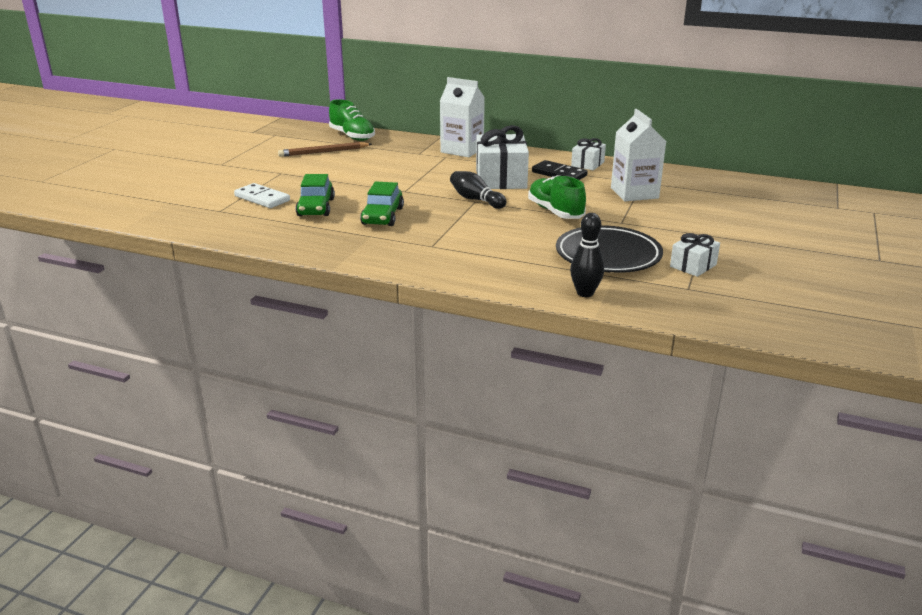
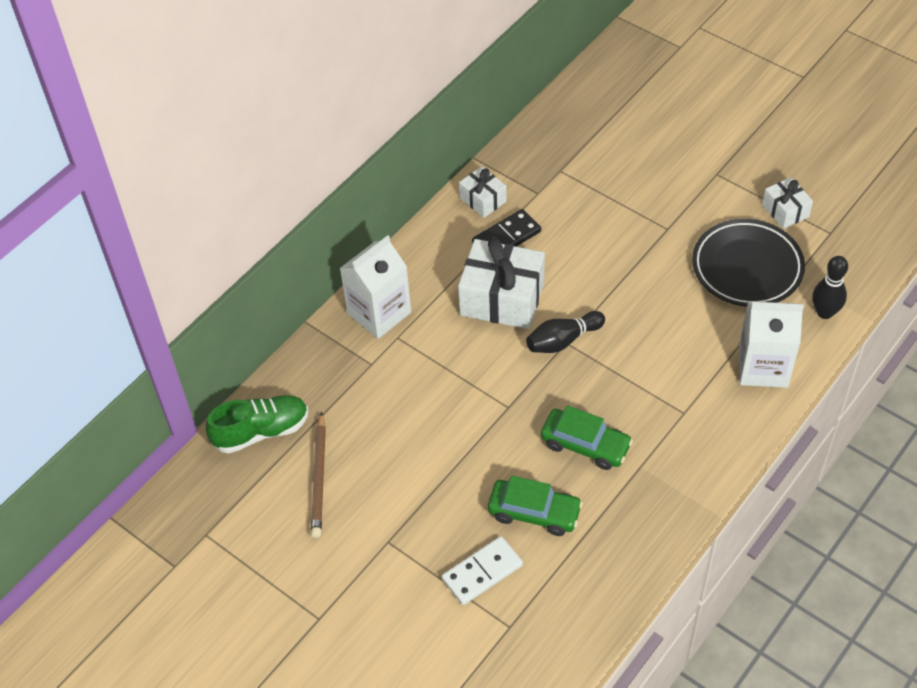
camera: 70 degrees left, 25 degrees up
green shoe [528,175,586,219] -> none
white carton [611,109,666,201] -> white carton moved to [739,301,804,388]

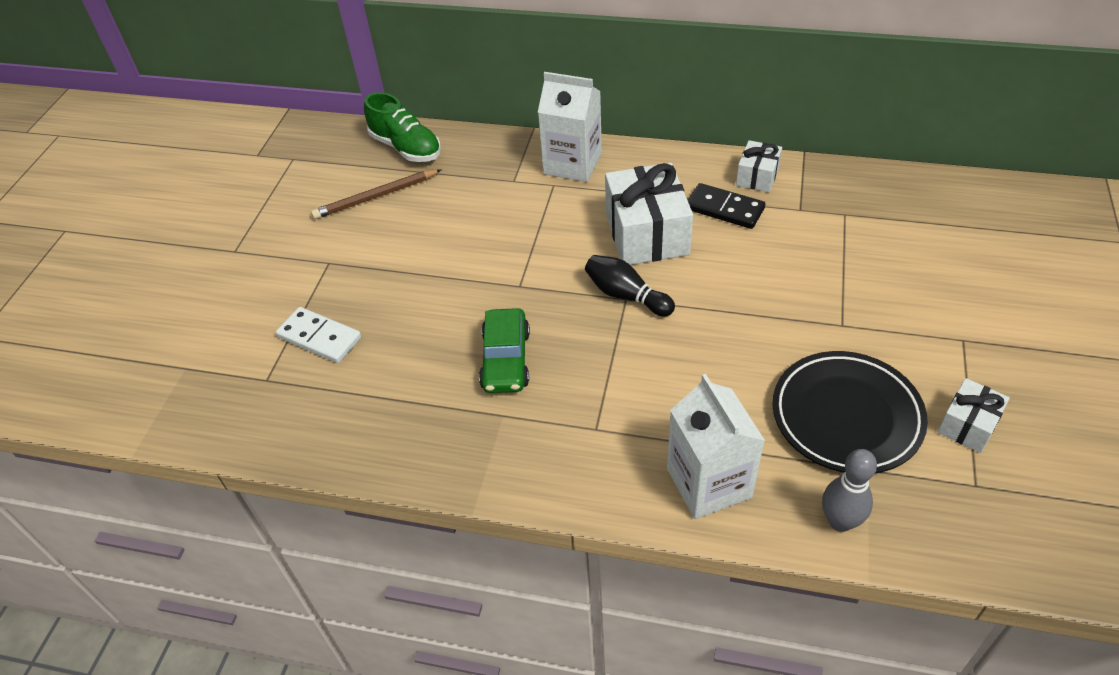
camera: 65 degrees right, 5 degrees down
green car [488,476,583,536] -> none
black bowling pin [812,256,848,319] -> grey bowling pin [822,449,877,532]

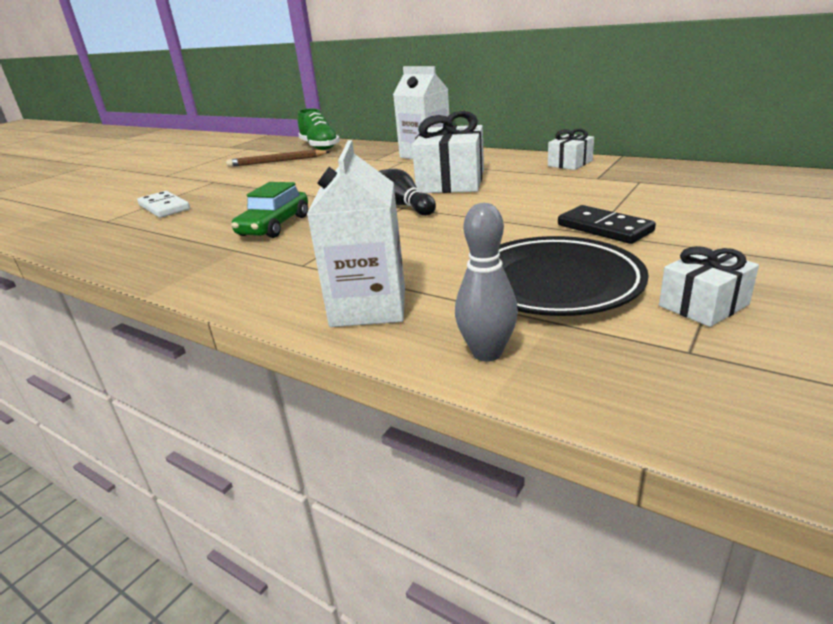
camera: 20 degrees right, 20 degrees down
black domino [688,183,765,229] -> black domino moved to [558,205,656,244]

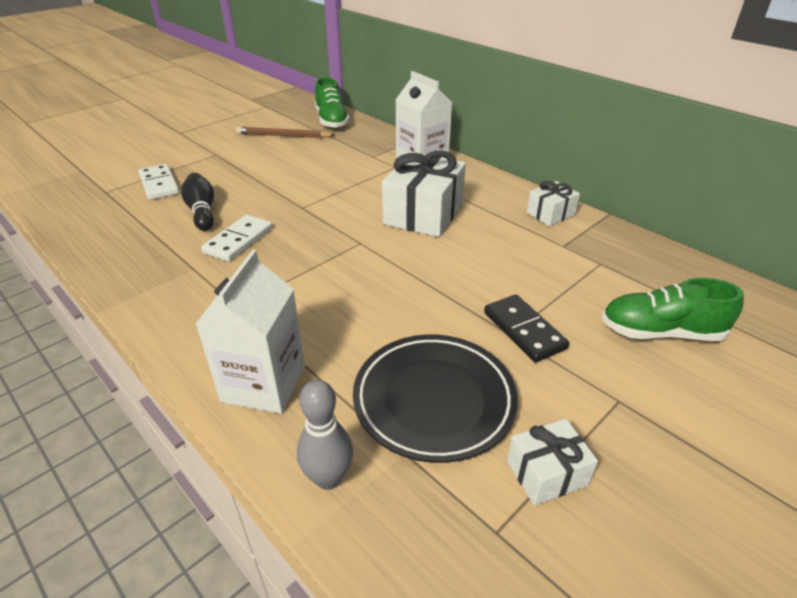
camera: 10 degrees right, 10 degrees up
green car [231,182,308,238] -> white domino [201,215,272,262]
black bowling pin [379,169,436,216] -> black bowling pin moved to [181,173,214,231]
none -> green shoe [602,278,744,341]

